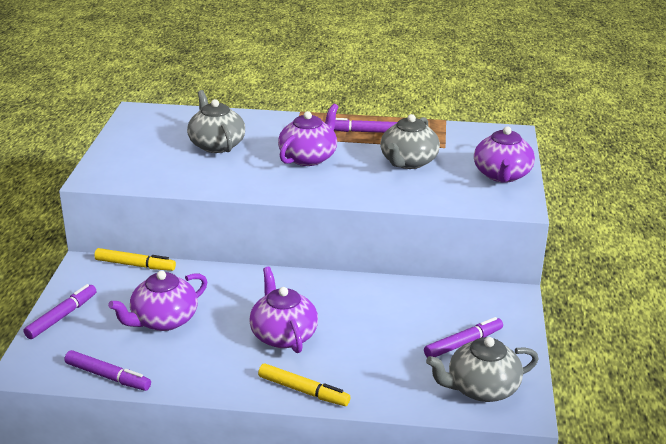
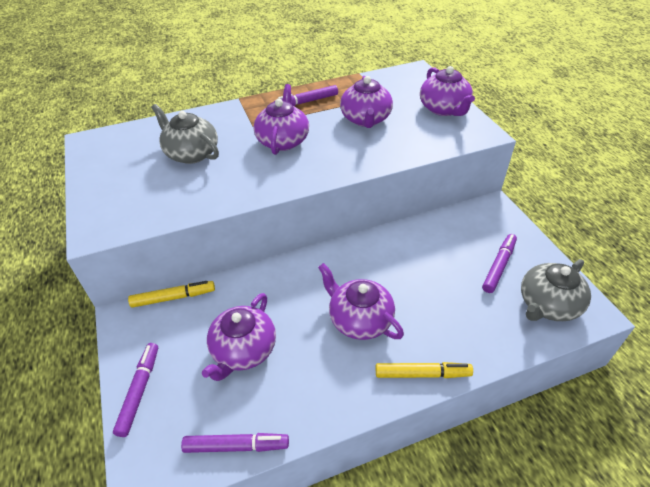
camera: 25 degrees left, 15 degrees up
grey teapot [380,114,440,169] -> purple teapot [340,76,393,128]

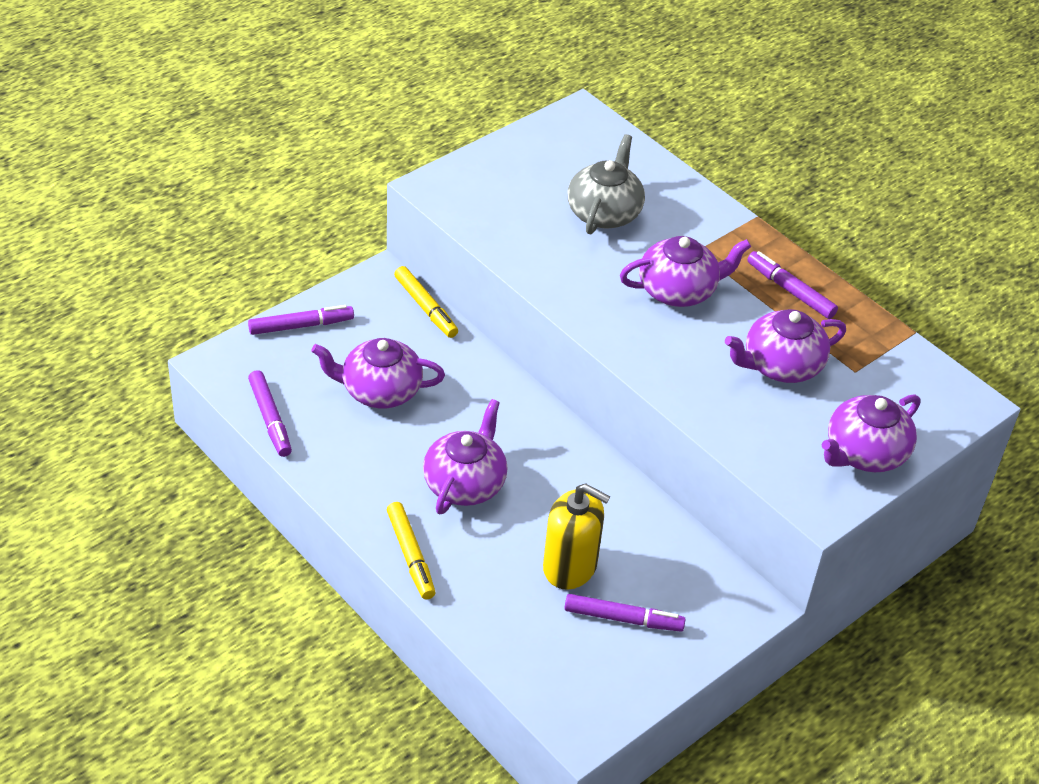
camera: 65 degrees right, 0 degrees up
grey teapot [521,259,591,321] -> none
none -> yellow soap dispenser [543,483,610,589]

